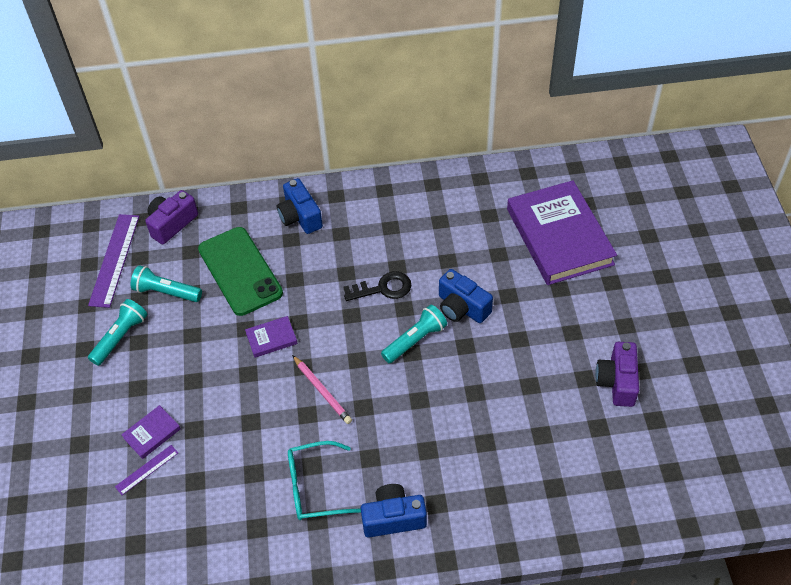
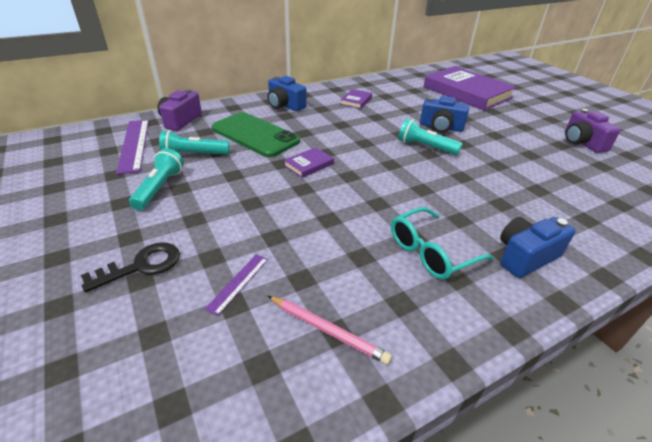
camera: 25 degrees left, 15 degrees down
purple book [121,405,180,459] -> purple book moved to [340,89,372,109]
pink pencil [292,355,352,424] -> pink pencil moved to [268,296,392,365]
black key [343,271,412,301] -> black key moved to [81,242,180,293]
turquoise flashlight [381,305,447,363] -> turquoise flashlight turned 90 degrees counterclockwise [398,118,462,155]

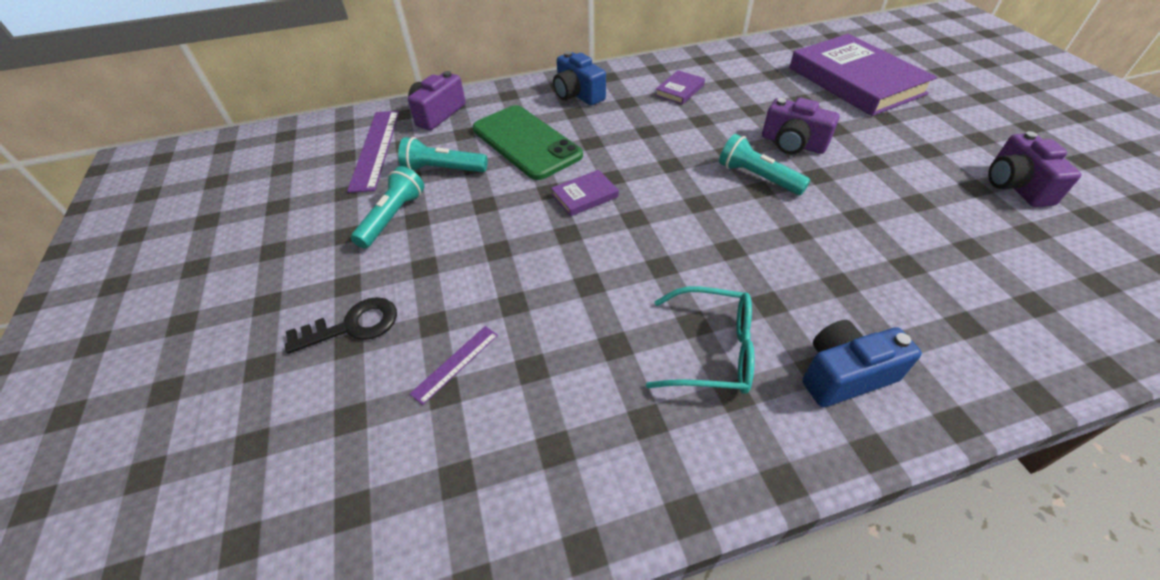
camera: 15 degrees right, 10 degrees up
pink pencil [268,296,392,365] -> none
turquoise glasses [391,207,494,280] -> turquoise glasses turned 150 degrees counterclockwise [646,287,755,394]
blue camera [420,96,470,133] -> purple camera [762,98,839,154]

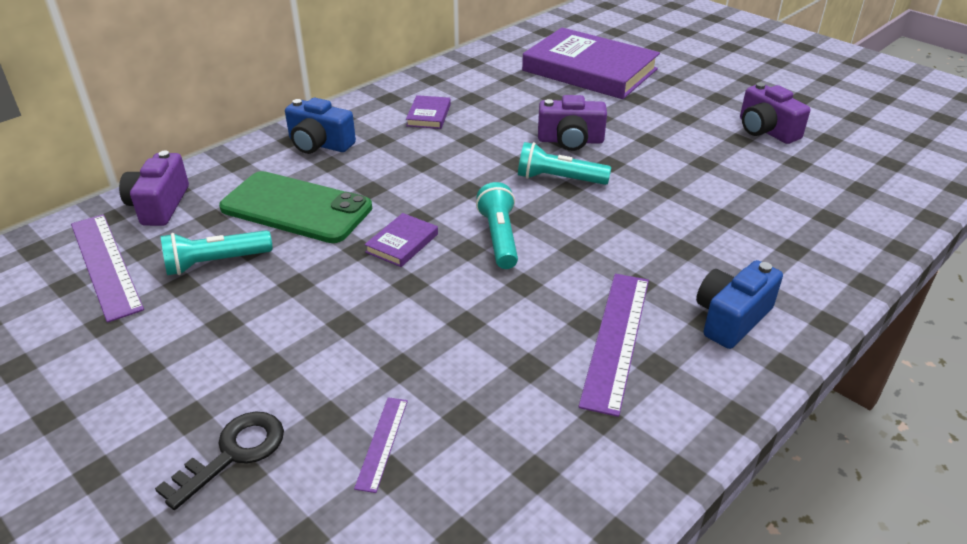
camera: 30 degrees left, 10 degrees down
turquoise flashlight [351,166,424,248] -> turquoise flashlight moved to [476,182,518,269]
turquoise glasses [646,287,755,394] -> purple ruler [578,274,649,417]

